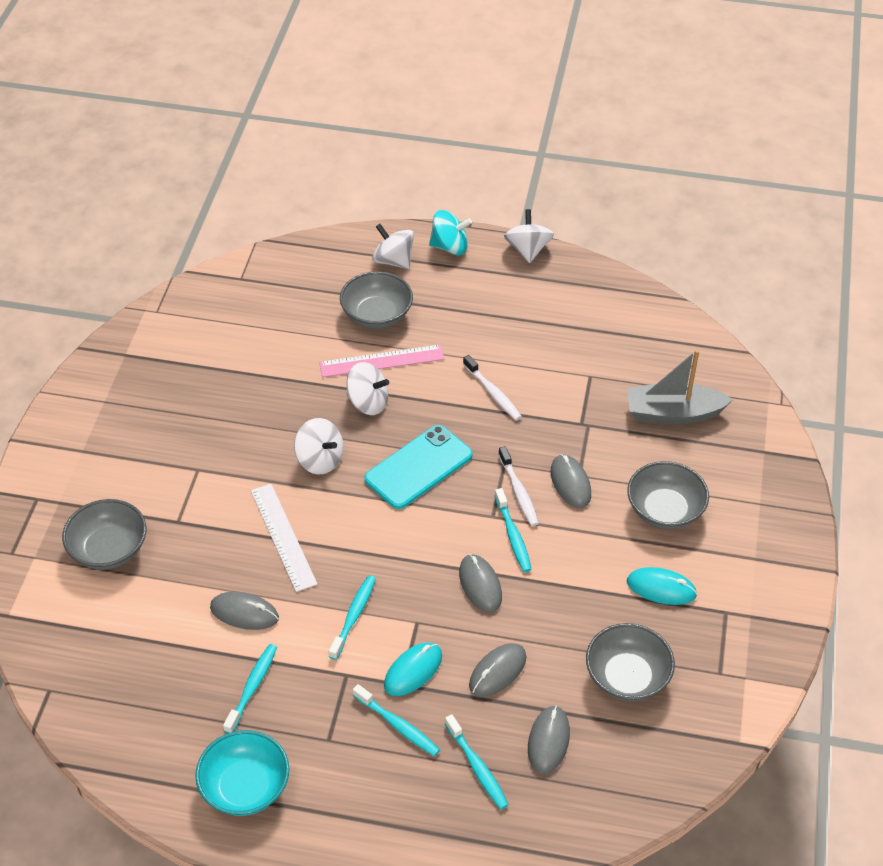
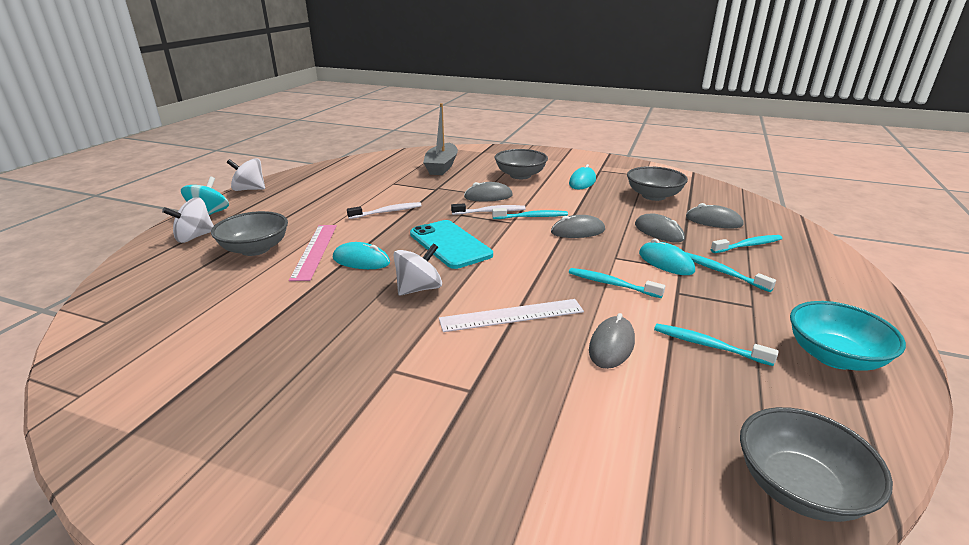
camera: 80 degrees left, 20 degrees down
grey bowl [62,499,146,570] -> grey bowl moved to [740,407,893,522]
white spinning top [346,362,389,415] -> turquoise mouse [333,242,390,269]
turquoise toothbrush [353,684,440,756] -> turquoise toothbrush turned 90 degrees counterclockwise [686,252,776,292]

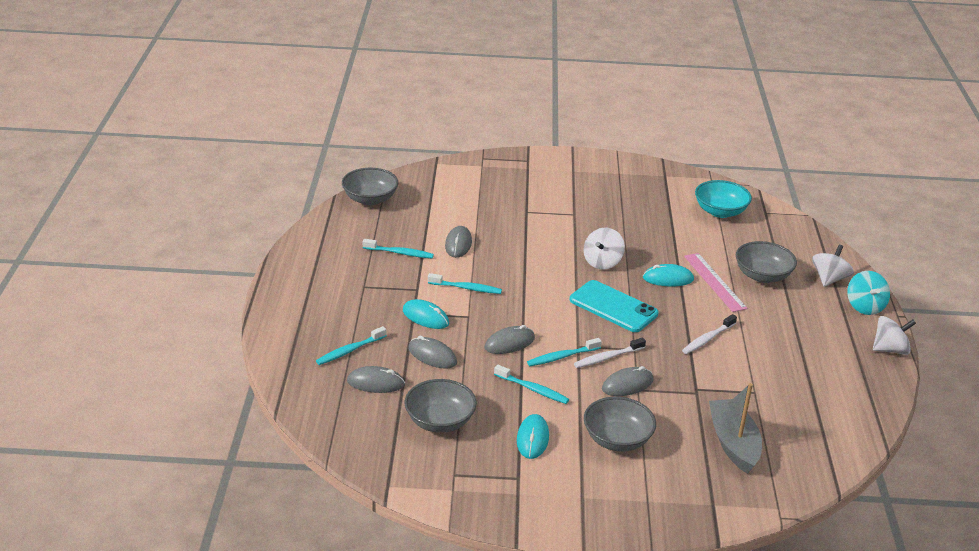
camera: 160 degrees right, 5 degrees up
white ruler [439,299,584,332] -> none
turquoise toothbrush [686,252,776,292] -> turquoise toothbrush moved to [494,364,569,404]
turquoise bowl [790,301,906,371] -> turquoise bowl moved to [695,180,752,218]

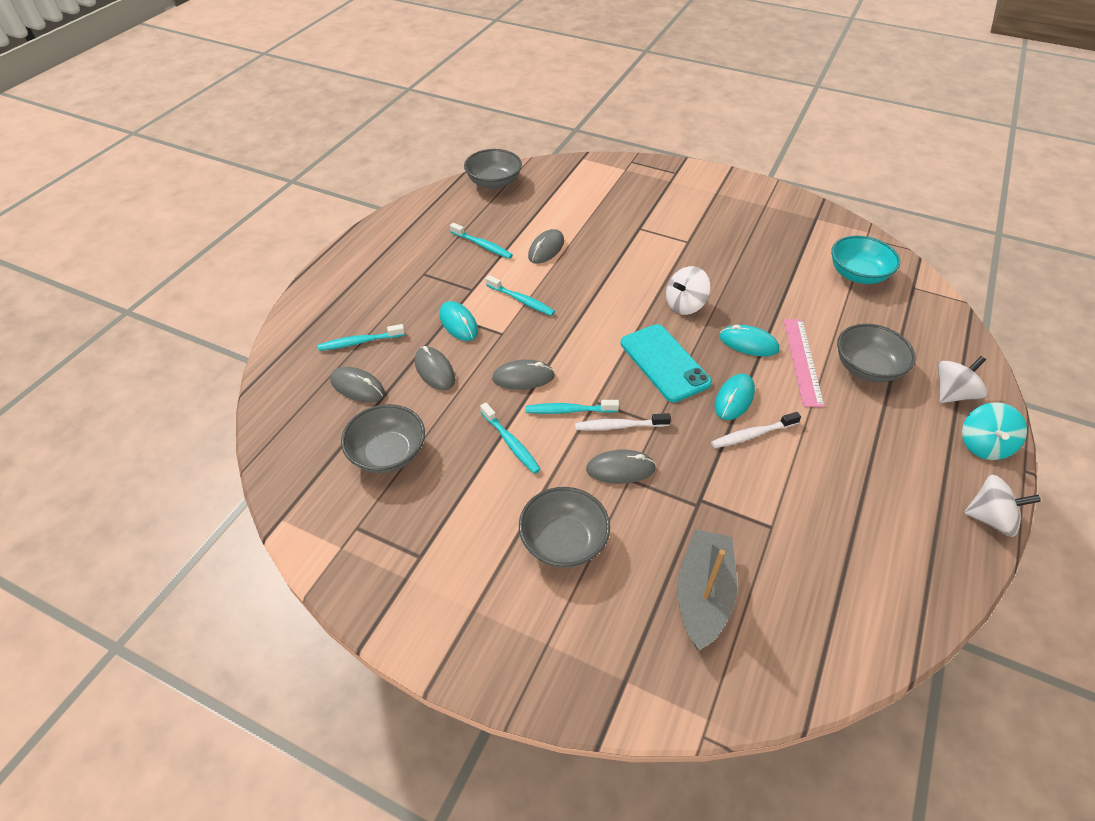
camera: 25 degrees right, 15 degrees up
turquoise mouse [517,414,549,459] -> turquoise mouse moved to [714,374,755,420]

